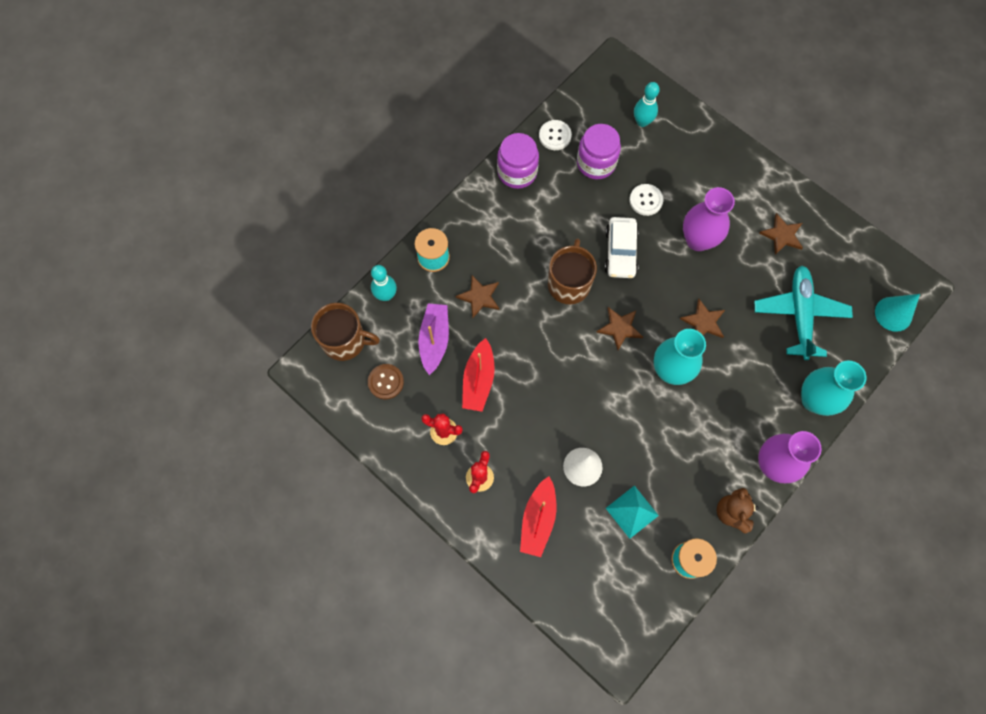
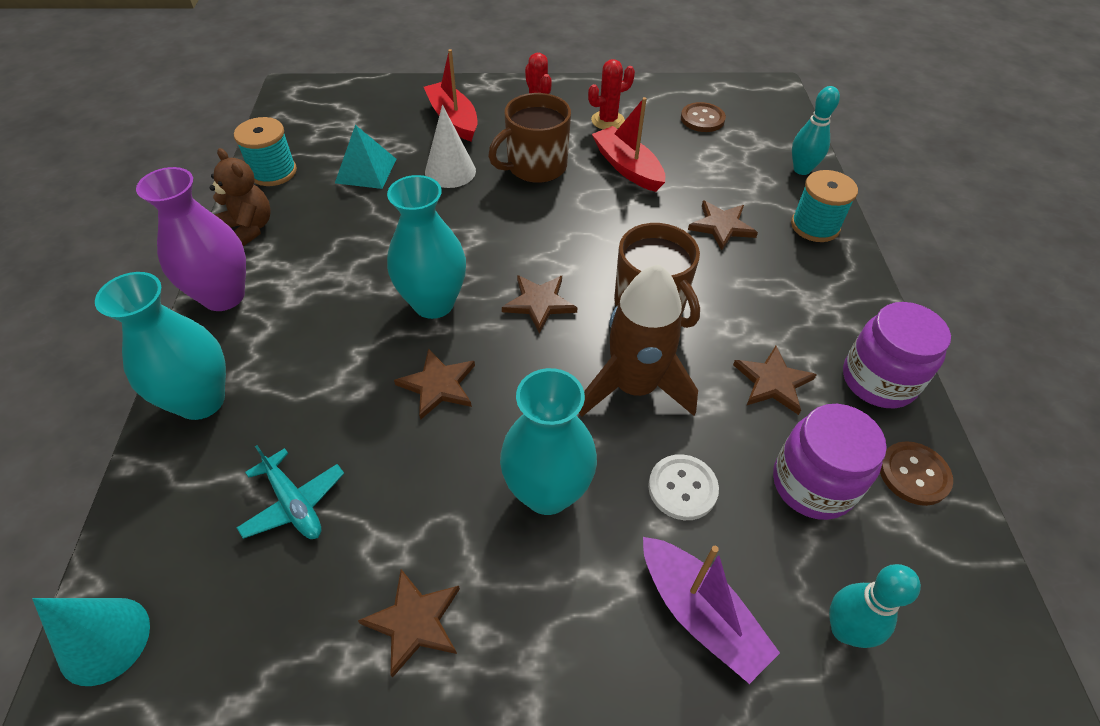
camera: 135 degrees right, 20 degrees down
brown mug [311,303,380,361] -> brown mug moved to [488,93,571,183]
purple boat [419,303,449,375] -> purple boat moved to [643,537,780,684]
white button [539,120,572,150] -> brown button [880,441,953,506]
white car [605,217,639,278] -> brown rocket [579,264,698,417]
purple vase [683,187,735,251] -> turquoise vase [500,368,597,515]
turquoise plane [754,265,853,360] -> turquoise plane [237,445,344,539], size x0.56
none -> brown star [733,346,817,415]

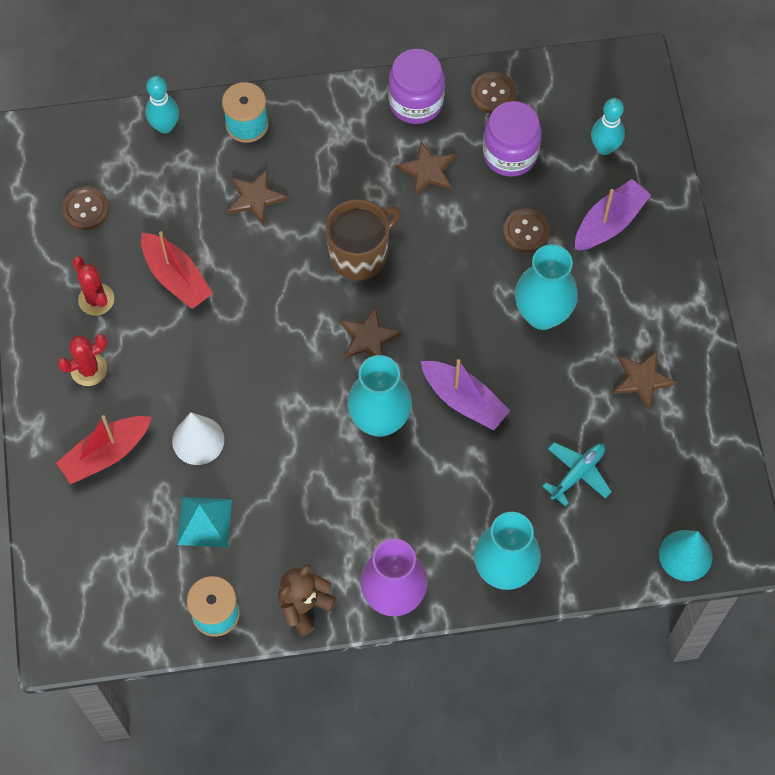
camera: 95 degrees left, 15 degrees up
brown star [394,348,475,420] -> purple boat [421,359,510,430]
brown mug [488,93,571,183] -> none
brown rocket [579,264,698,417] -> none
red boat [592,97,665,192] -> red boat turned 90 degrees counterclockwise [141,231,213,309]
white button [648,454,719,520] -> brown button [503,209,550,253]

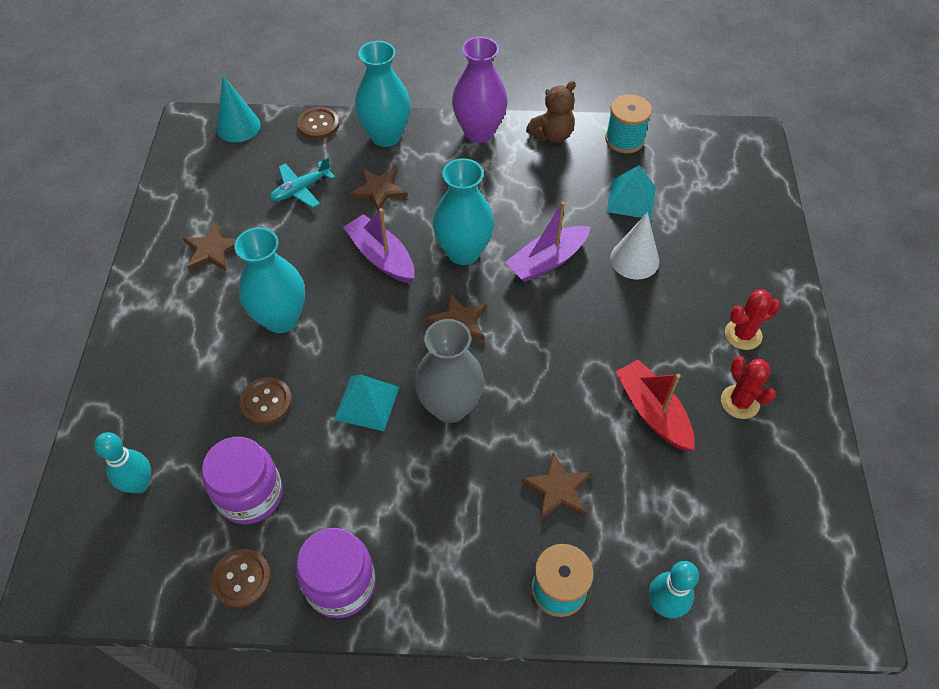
camera: 170 degrees left, 10 degrees down
red boat [56,415,152,484] -> none
brown button [62,187,109,230] -> brown button moved to [297,107,339,140]
brown mug [326,199,401,280] -> grey vase [414,319,484,423]
brown star [396,141,455,196] -> brown star moved to [350,168,408,211]
purple boat [575,179,651,251] -> purple boat moved to [506,201,590,282]
none -> turquoise pyramid [334,375,399,431]

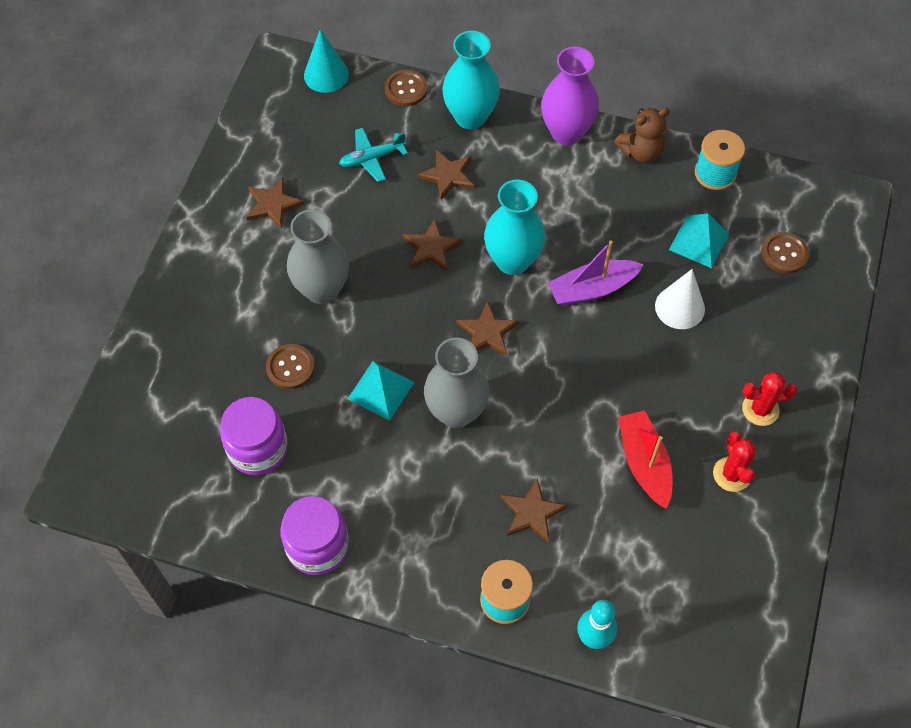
camera: 15 degrees right, 5 degrees up
turquoise bowling pin [94,432,151,493] -> none
brown button [211,549,271,608] -> brown button moved to [761,232,809,274]
turquoise vase [234,227,305,333] -> grey vase [287,209,349,304]
purple boat [343,208,414,283] -> brown star [403,219,463,272]

